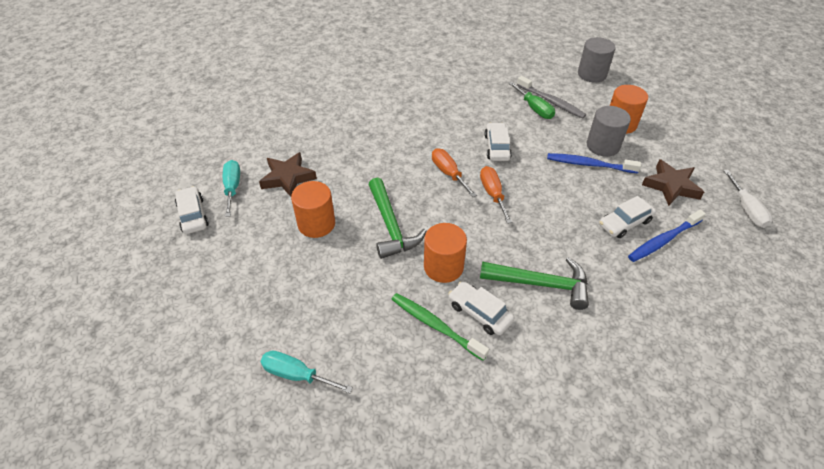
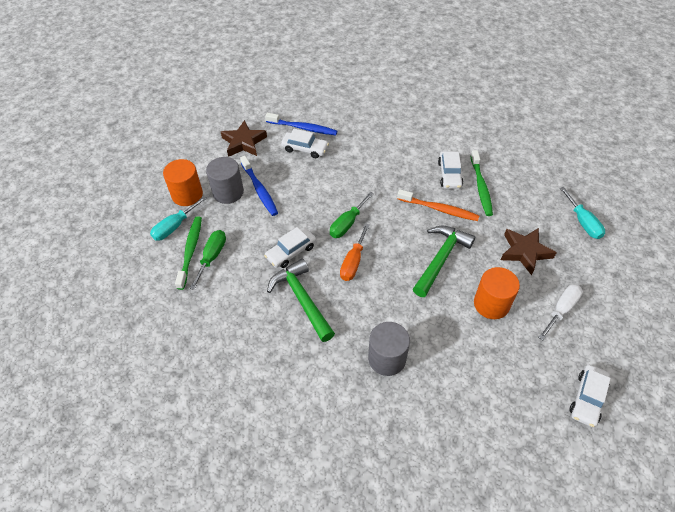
camera: 130 degrees left, 5 degrees up
turquoise screwdriver [223,160,240,217] -> turquoise screwdriver moved to [150,196,207,241]
brown star [259,152,317,197] -> brown star moved to [501,228,557,276]
orange cylinder [424,223,467,283] -> orange toothbrush [397,189,479,221]
orange screwdriver [480,166,512,224] -> green screwdriver [330,192,374,238]
green hammer [480,257,589,310] -> green hammer moved to [267,259,335,342]
grey toothbrush [517,76,586,119] -> green toothbrush [175,216,202,290]
grey cylinder [578,37,616,83] -> grey cylinder moved to [368,322,410,376]
white screwdriver [723,170,773,228] -> white screwdriver moved to [538,284,583,340]

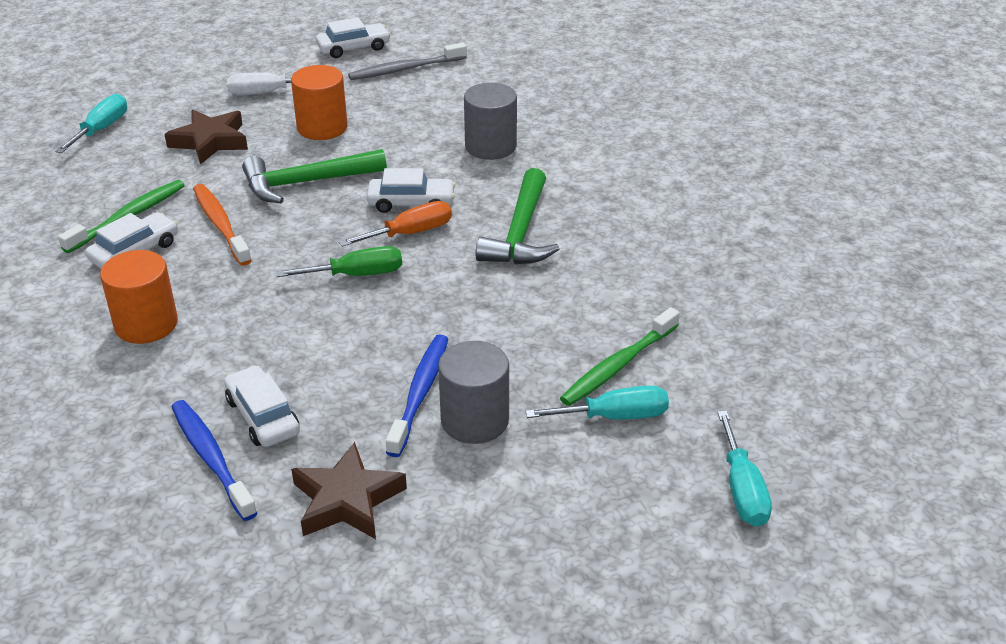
camera: 140 degrees left, 15 degrees down
orange cylinder [163,159,203,206] -> orange cylinder moved to [100,250,178,344]
green screwdriver [189,230,226,290] -> none
white car [264,227,316,268] -> white car moved to [367,168,455,213]
none -> grey toothbrush [348,43,467,80]
none -> turquoise screwdriver [717,411,772,527]

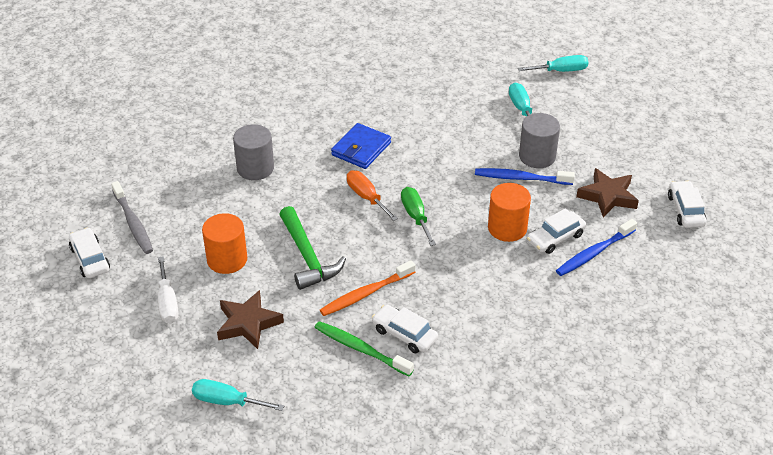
camera: 95 degrees left, 5 degrees up
orange cylinder [100,250,178,344] -> orange cylinder moved to [488,183,531,242]
white car [367,168,455,213] -> white car moved to [668,181,706,228]
green hammer [476,168,560,264] -> blue wallet [331,123,391,169]
green toothbrush [560,307,680,406] -> none

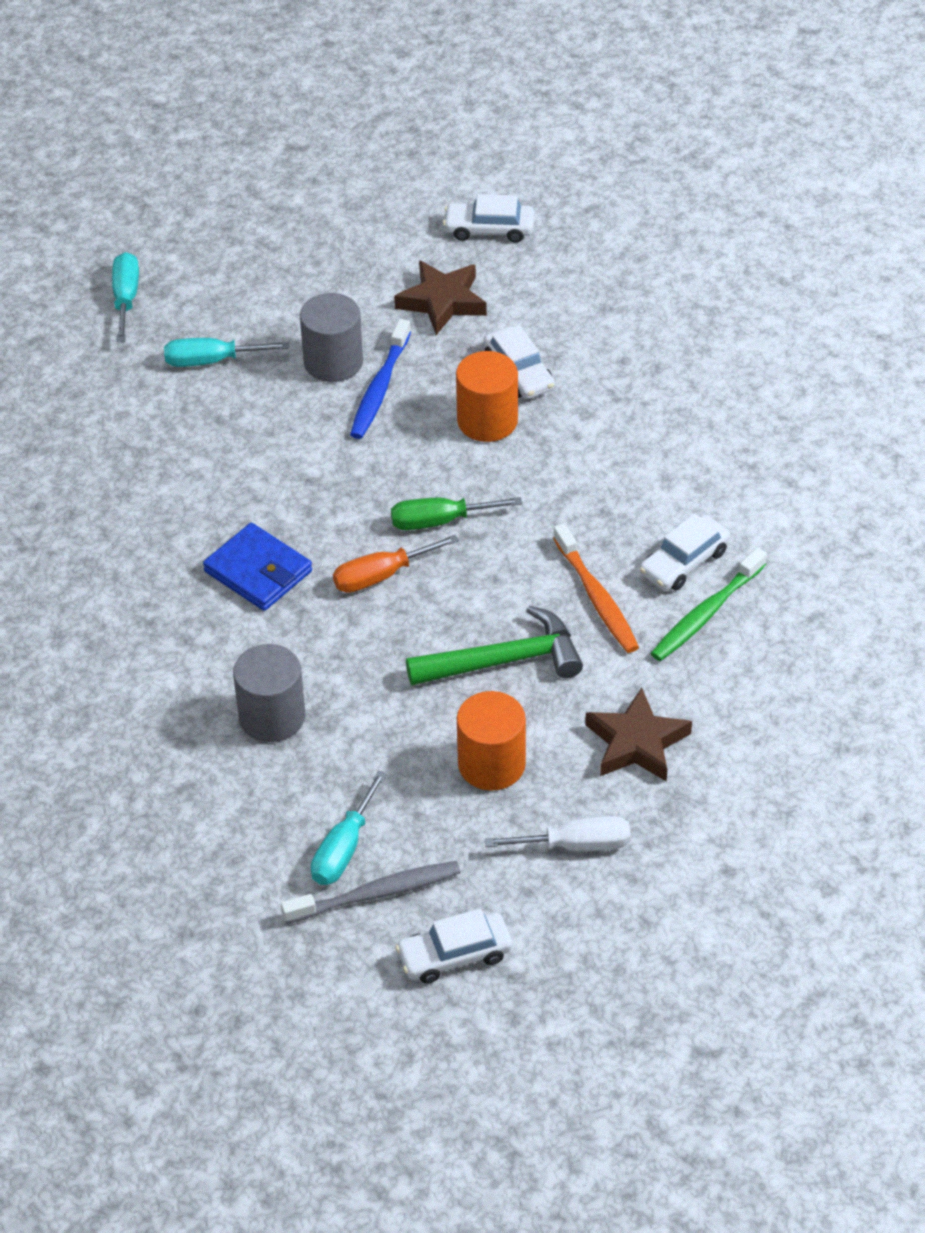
camera: 80 degrees left, 5 degrees up
turquoise screwdriver [192,379,284,411] -> turquoise screwdriver moved to [311,770,387,885]
blue toothbrush [556,219,637,276] -> none

